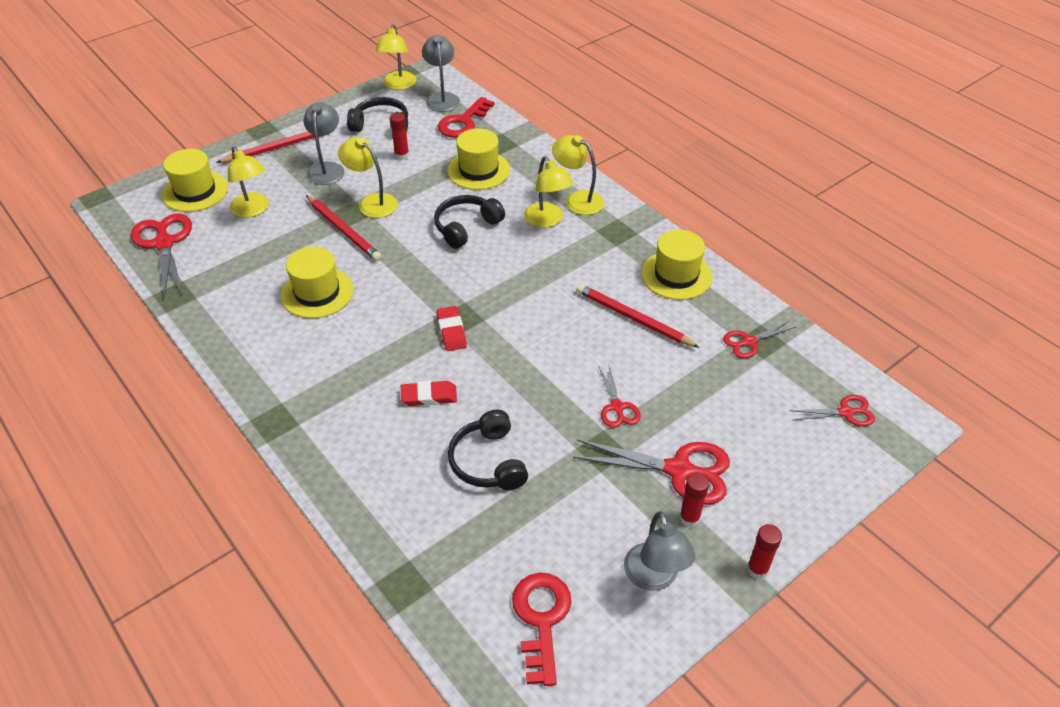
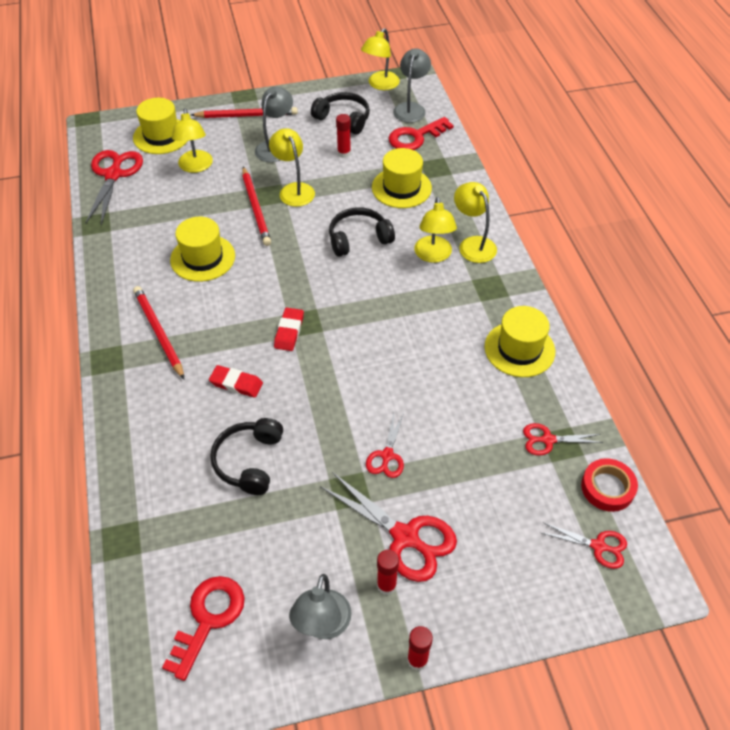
camera: 25 degrees right, 5 degrees up
red pencil [576,284,700,348] -> red pencil moved to [133,286,184,379]
none -> red tape [581,458,638,512]

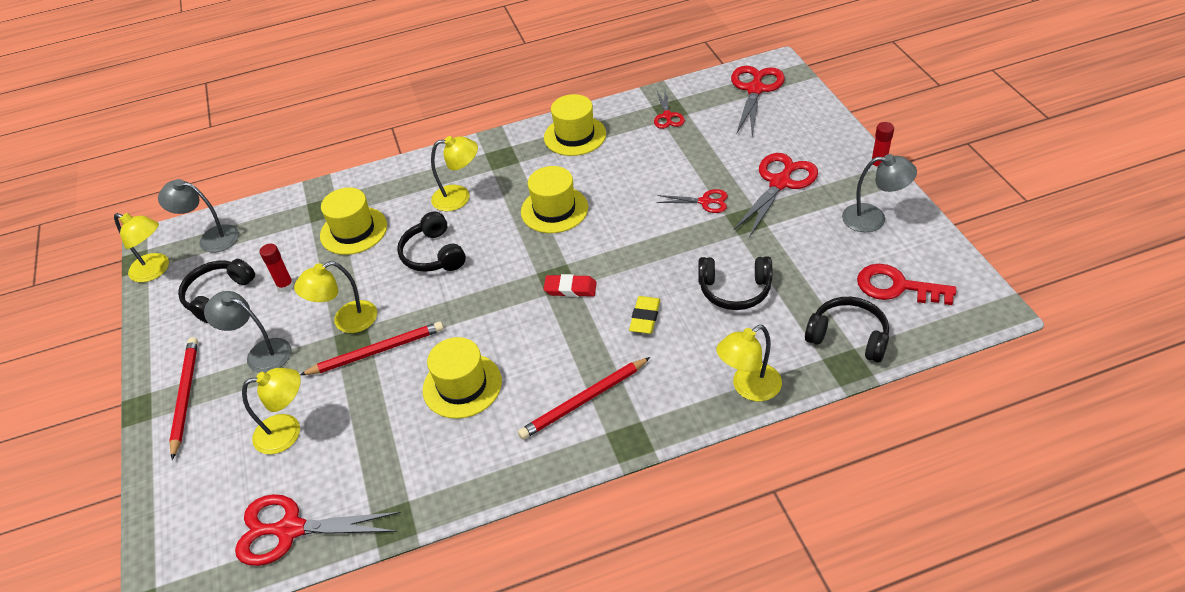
camera: 90 degrees left, 5 degrees down
yellow hat [133,98,188,154] -> yellow hat moved to [521,166,588,233]
red eraser [209,365,263,398] -> yellow eraser [629,296,660,334]
red glue stick [377,550,399,595] -> none
red key [388,117,454,150] -> none
yellow lamp [454,182,497,263] -> yellow lamp moved to [716,325,782,401]
red scissors [542,522,627,569] -> red scissors [731,66,785,136], size x1.78
red tape [581,458,638,512] -> none
none -> black headphones [805,297,889,362]

